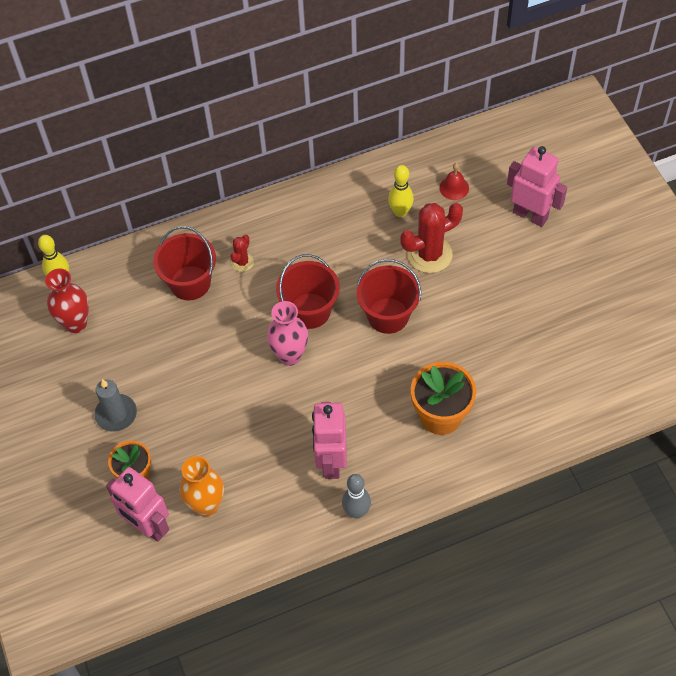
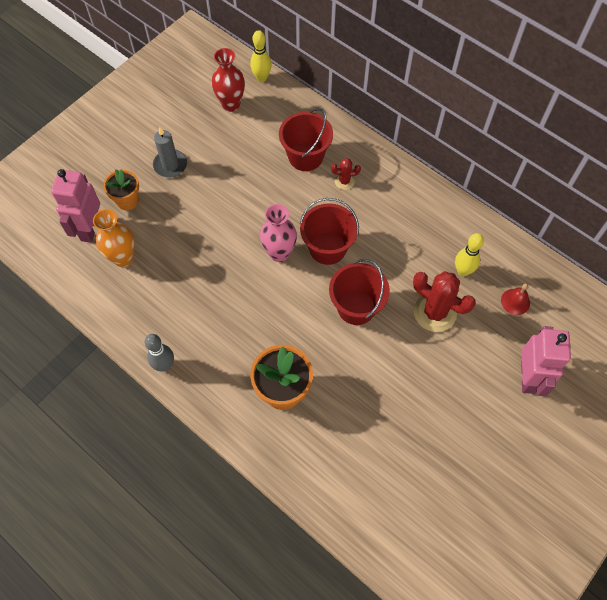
camera: 60 degrees right, 5 degrees up
pink robot [312,402,347,479] -> none

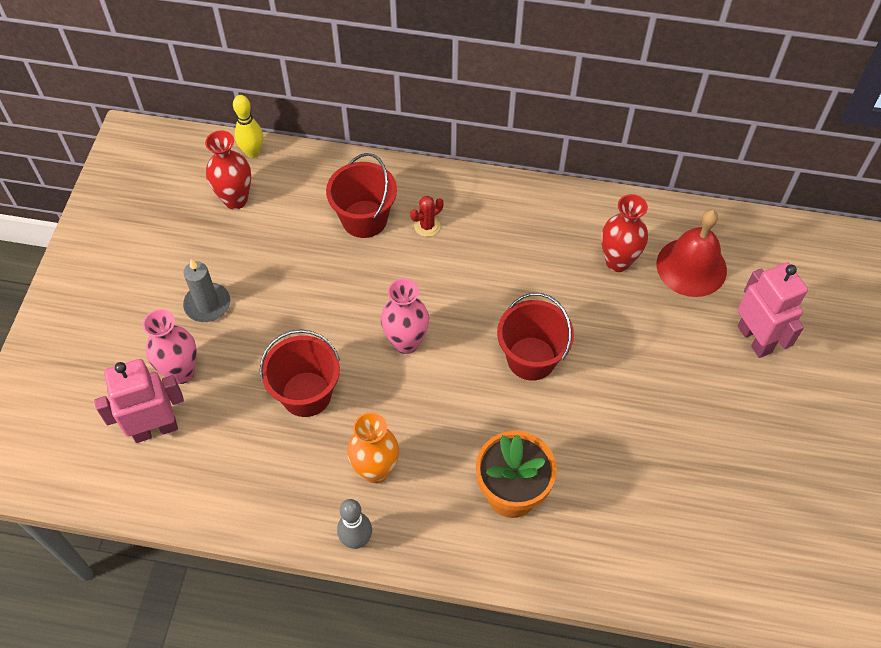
camera: 30 degrees left, 5 degrees down
pink robot [51,169,100,243] -> pink robot turned 90 degrees clockwise [94,359,184,443]
orange vase [93,209,135,267] -> orange vase moved to [347,412,399,484]
orange flower pot [103,169,139,210] -> pink vase [143,309,197,384]
red bucket [300,198,359,265] -> red bucket moved to [259,330,340,417]
red cactus [413,271,476,332] -> none
yellow bowling pin [455,233,484,276] -> red vase [601,194,648,272]
red bell [501,283,530,315] -> red bell [656,210,727,297], size x1.98

